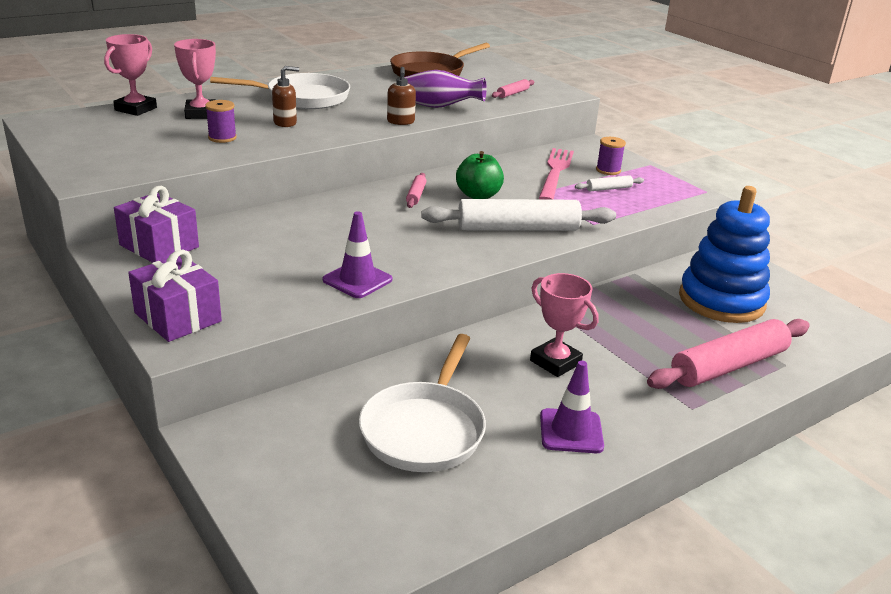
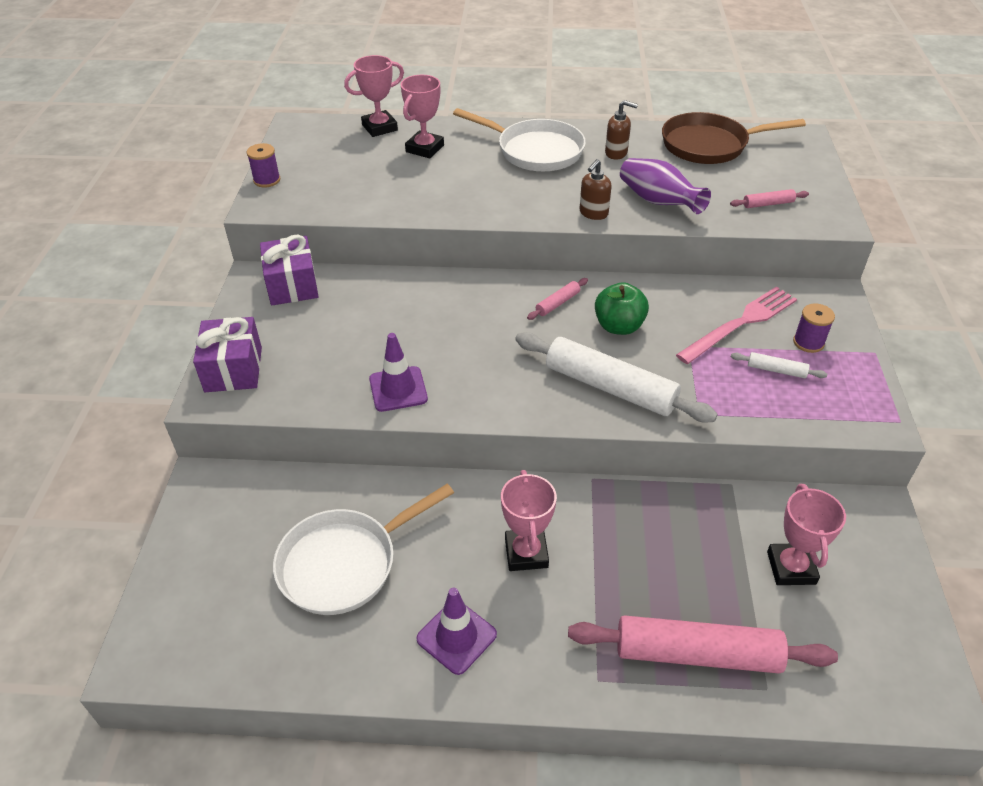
camera: 40 degrees right, 15 degrees up
purple spool [205,100,237,143] -> purple spool moved to [246,143,280,187]
brown soap dispenser [272,66,299,127] -> brown soap dispenser moved to [605,100,638,160]
blue stacking toy [679,186,770,323] -> pink trophy [767,484,846,585]

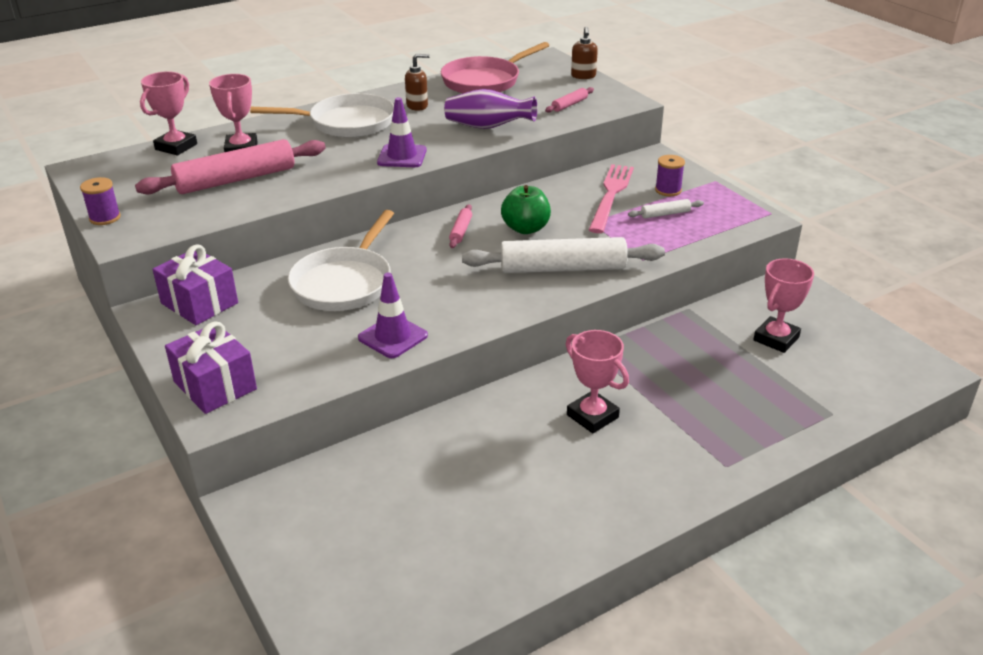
camera: 35 degrees left, 10 degrees down
white pan [273,484,454,615] -> white pan moved to [288,210,394,311]
purple traffic cone [416,588,497,675] -> purple traffic cone moved to [377,97,427,167]
pink rolling pin [568,615,838,673] -> pink rolling pin moved to [135,139,326,194]
brown soap dispenser [579,159,612,220] -> brown soap dispenser moved to [571,26,598,79]
brown pan [662,112,806,164] -> pink pan [441,42,549,94]
pink trophy [767,484,846,585] -> pink trophy turned 75 degrees clockwise [753,258,814,353]

